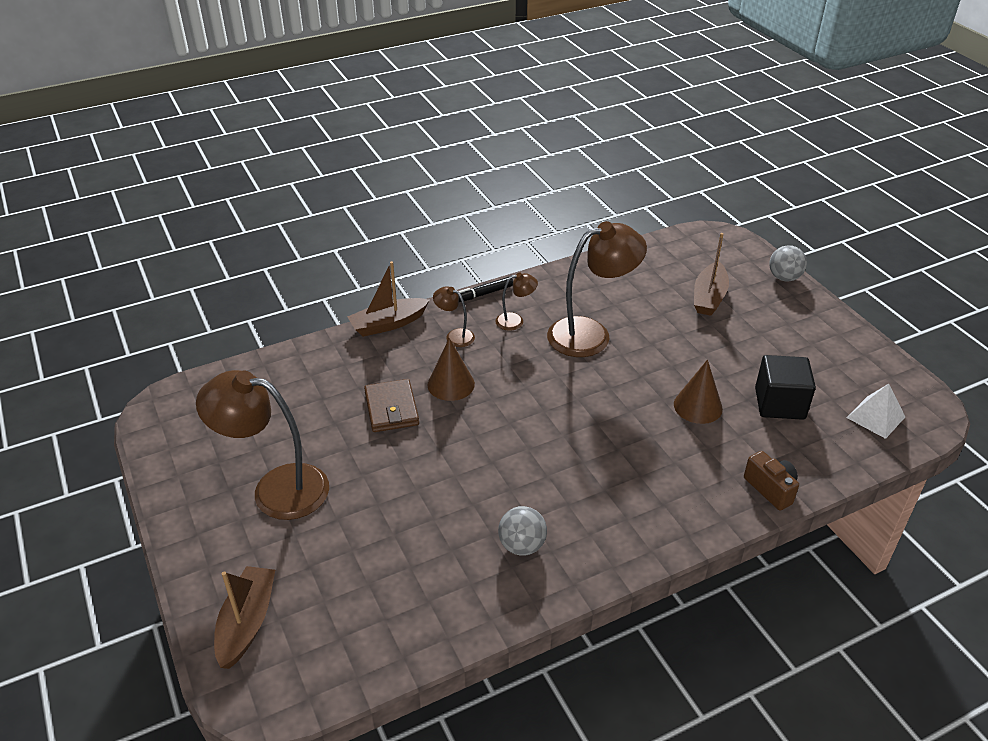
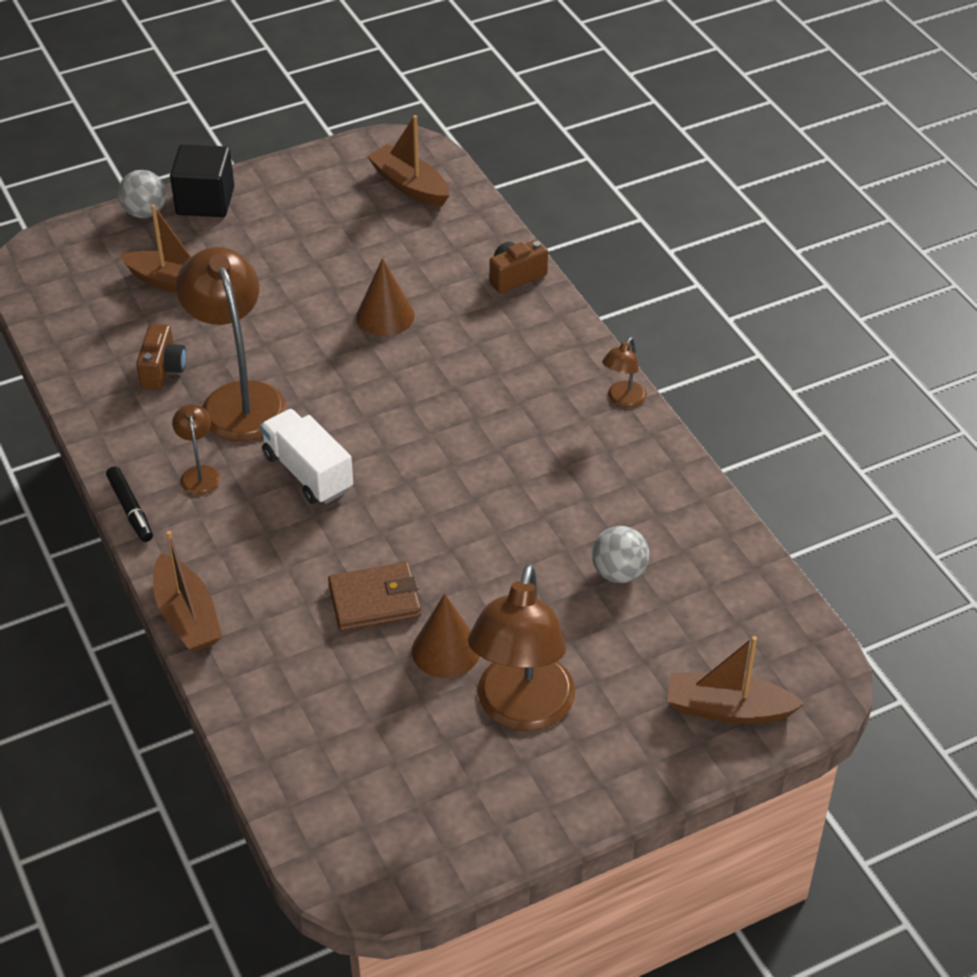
camera: 90 degrees left, 5 degrees up
brown cone [428,338,475,401] -> brown cone moved to [412,594,480,678]
brown lamp [433,286,475,347] -> brown lamp moved to [602,337,647,408]
grey ball [498,506,547,555] -> grey ball moved to [592,526,649,583]
black cube [755,355,816,420] -> black cube moved to [170,144,234,217]
white pyramid [847,384,905,439] -> brown boat [367,115,449,206]
none -> brown camera [136,323,186,390]
none -> white truck [260,409,353,504]

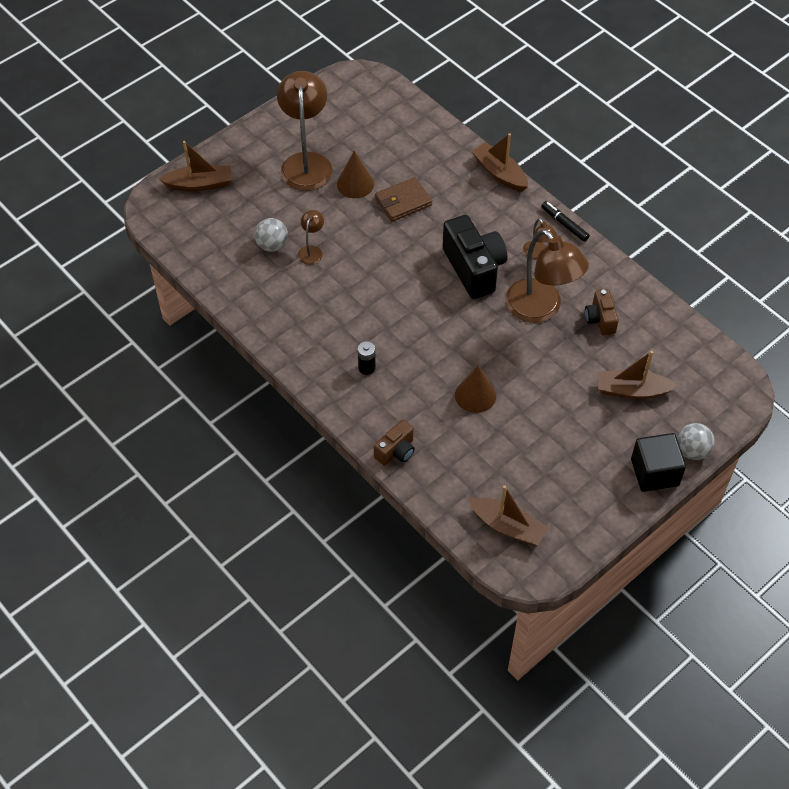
camera: 165 degrees right, 10 degrees up
white truck [260,409,353,504] -> black camera [442,215,507,299]
brown lamp [602,337,647,408] -> brown lamp moved to [298,210,324,265]
none -> black battery [357,341,376,375]

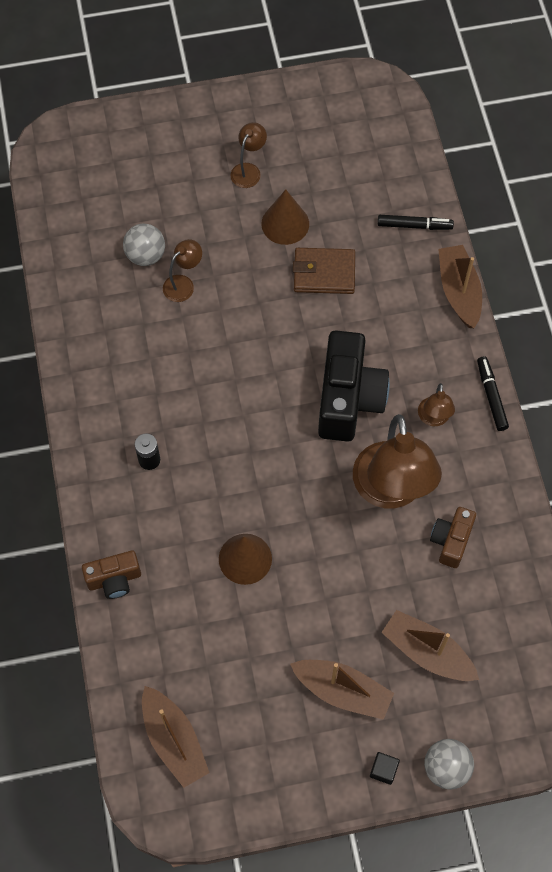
camera: 30 degrees right, 10 degrees up
brown boat [159,141,231,192] -> brown boat moved to [290,660,394,720]
brown lamp [277,71,333,191] -> brown lamp [230,122,267,188], size x0.46
black cube [631,433,686,492] -> black cube [370,752,400,785], size x0.43
none -> black marker [378,215,454,230]

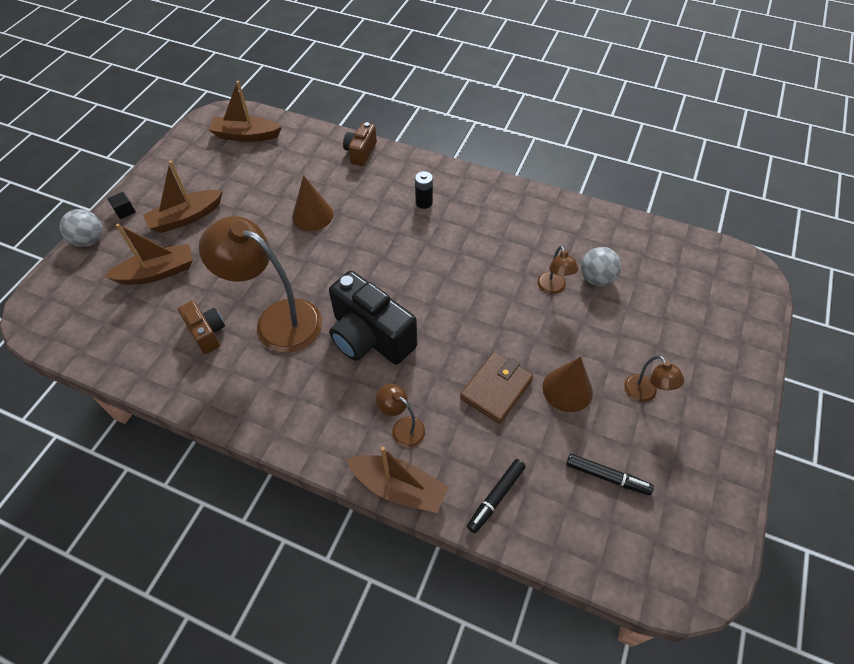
camera: 125 degrees right, 10 degrees down
brown lamp [418,383,455,426] -> brown lamp moved to [376,384,425,447]
black marker [477,356,509,431] -> black marker moved to [566,454,654,495]

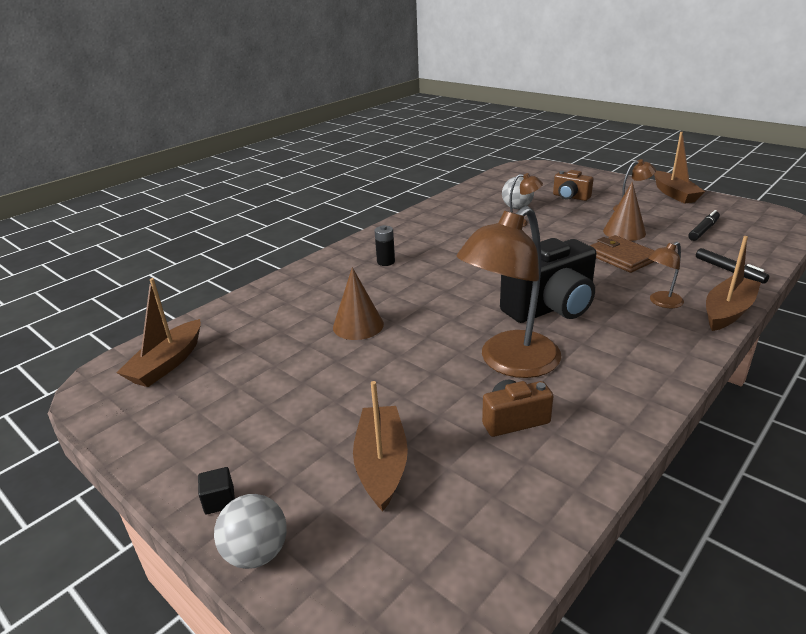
camera: 70 degrees left, 25 degrees down
brown boat [143,161,223,233] -> brown boat moved to [654,132,705,204]
brown camera [343,122,377,166] -> brown camera moved to [553,170,593,201]

